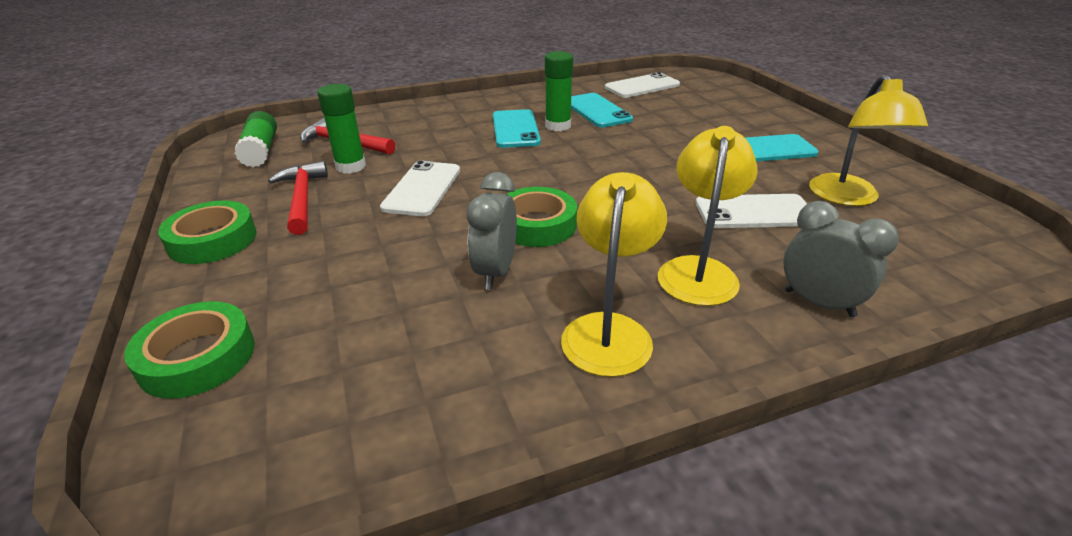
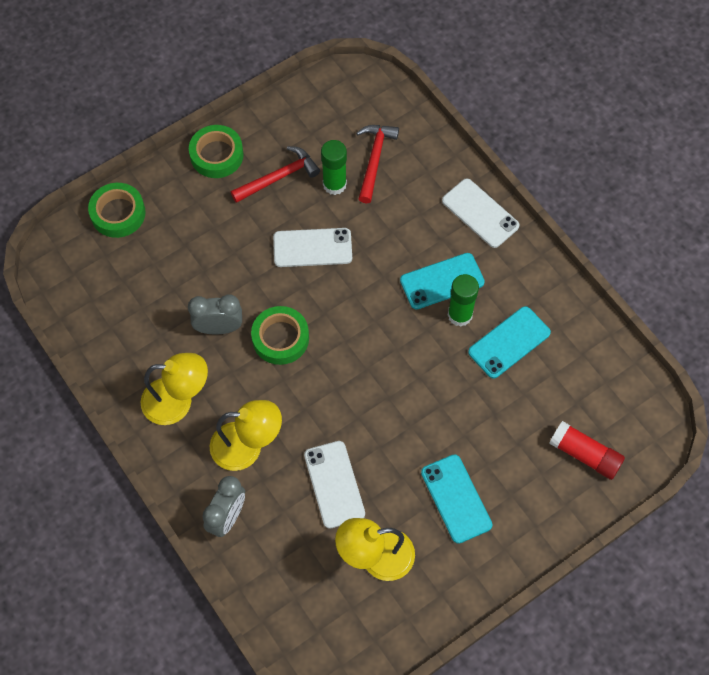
camera: 75 degrees right, 30 degrees up
green glue stick [234,111,277,167] -> none
white phone [605,72,680,98] -> white phone moved to [442,179,520,248]
none -> red glue stick [549,421,625,480]

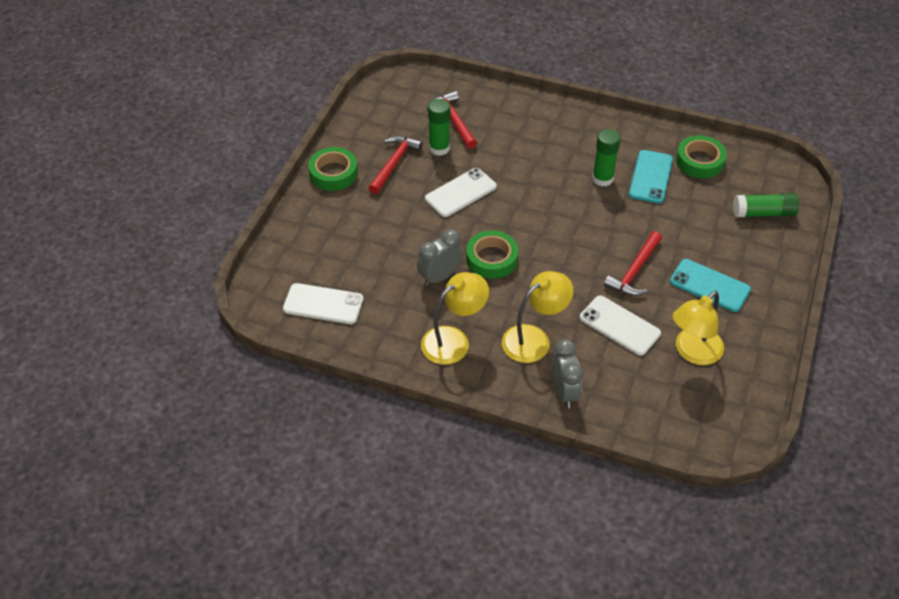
camera: 35 degrees left, 15 degrees down
green tape [88,183,146,238] -> green tape moved to [676,135,727,178]
turquoise phone [400,253,485,310] -> none
white phone [442,179,520,248] -> white phone moved to [283,283,364,324]
red glue stick [549,421,625,480] -> green glue stick [733,193,799,217]
none -> red hammer [604,231,662,296]

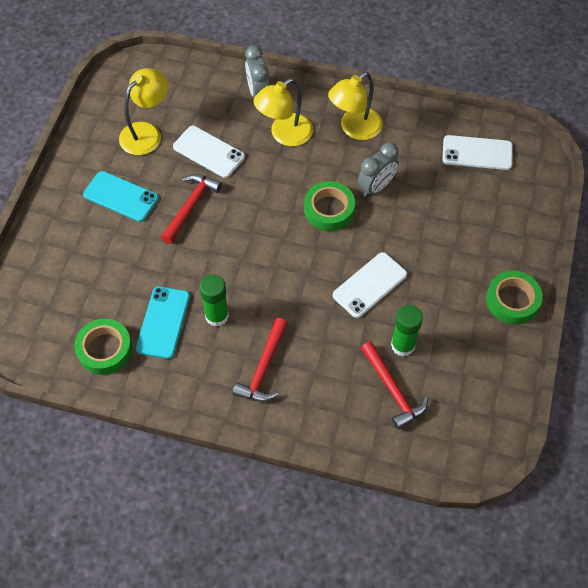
camera: 175 degrees right, 10 degrees up
red hammer [368,136,423,194] -> red hammer moved to [233,318,287,402]
green glue stick [733,193,799,217] -> none

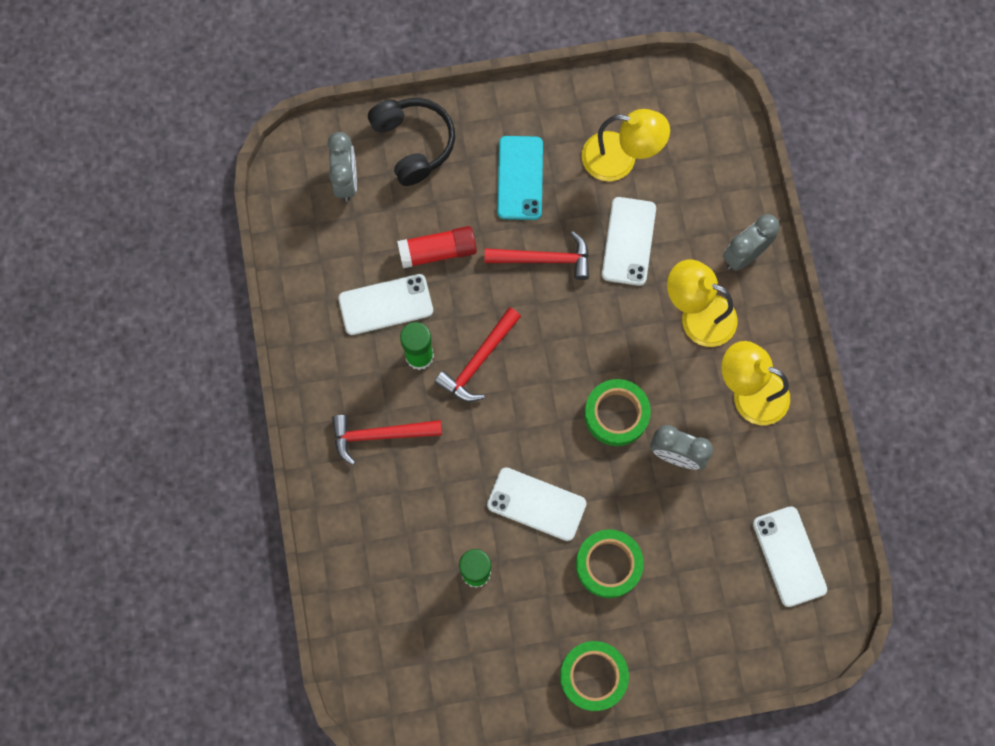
camera: 65 degrees right, 15 degrees up
green tape [74,319,132,375] -> green tape moved to [576,529,644,598]
turquoise phone [136,286,190,359] -> white phone [338,274,433,335]
red hammer [361,342,428,429] -> red hammer moved to [434,307,521,402]
none -> grey clock [328,132,357,202]
none -> black headphones [368,98,455,186]
none -> red glue stick [397,226,477,268]

